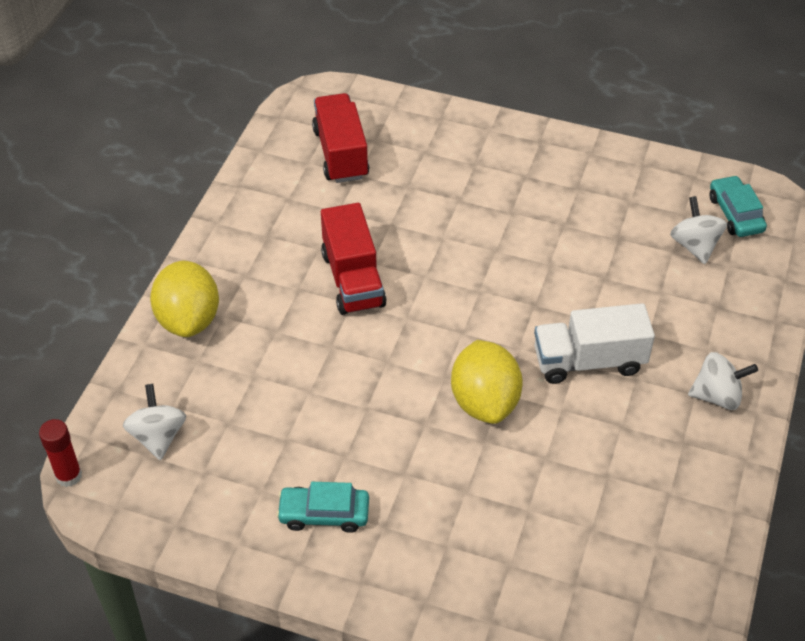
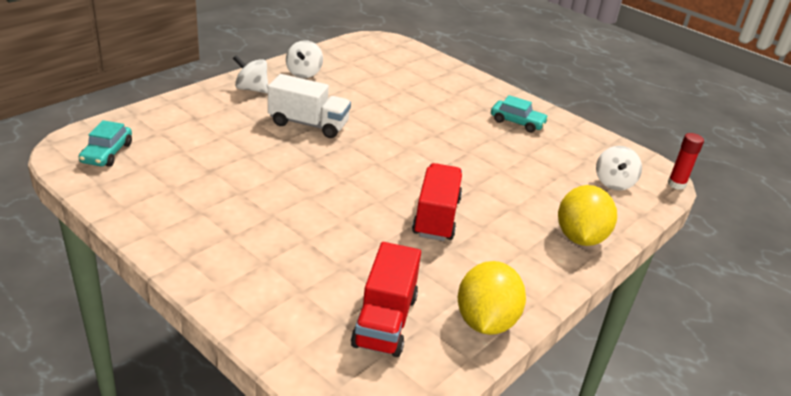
camera: 160 degrees left, 15 degrees down
yellow lemon [451,340,523,424] -> yellow lemon moved to [458,261,526,335]
white spinning top [670,196,727,264] -> white spinning top moved to [286,40,323,78]

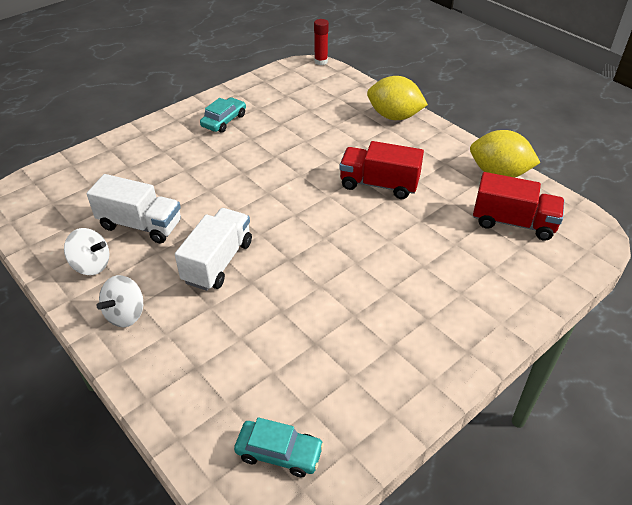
camera: 80 degrees left, 10 degrees up
white spinning top [596,146,642,191] -> none
none -> white truck [87,174,181,244]

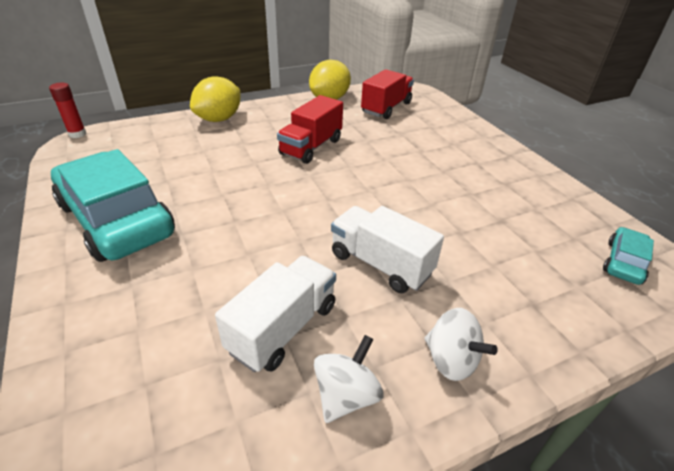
camera: 75 degrees left, 5 degrees down
turquoise car [200,97,246,132] -> turquoise car [51,149,175,262], size x2.22

